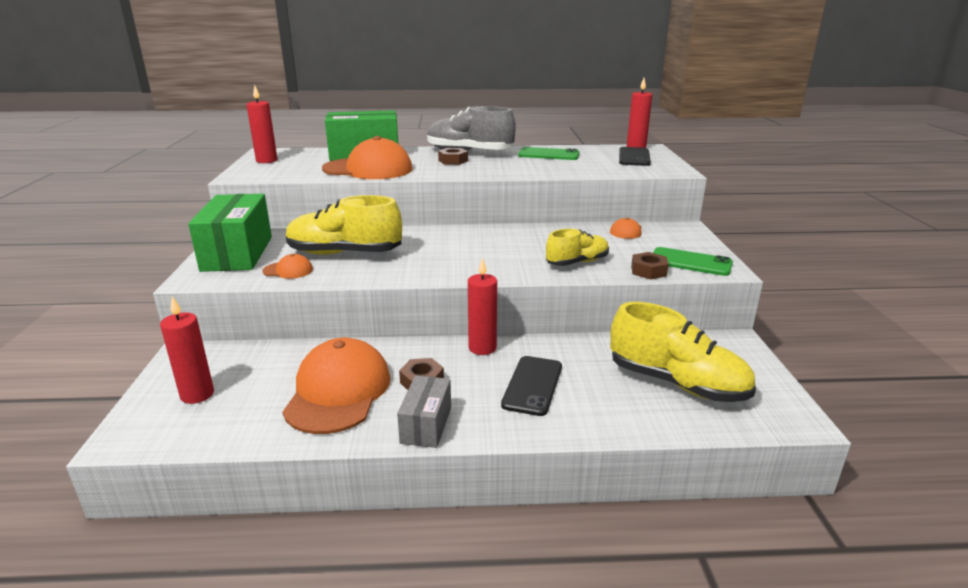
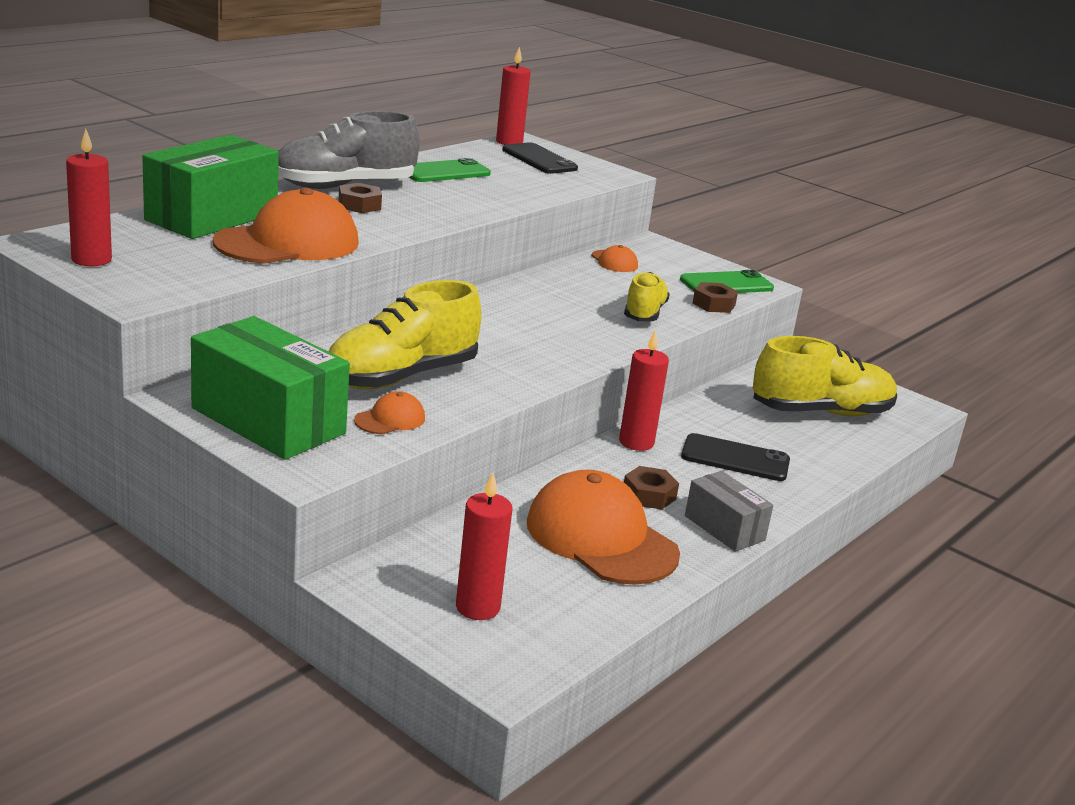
camera: 50 degrees left, 0 degrees up
black phone [501,356,562,416] -> black phone turned 45 degrees counterclockwise [681,433,790,481]

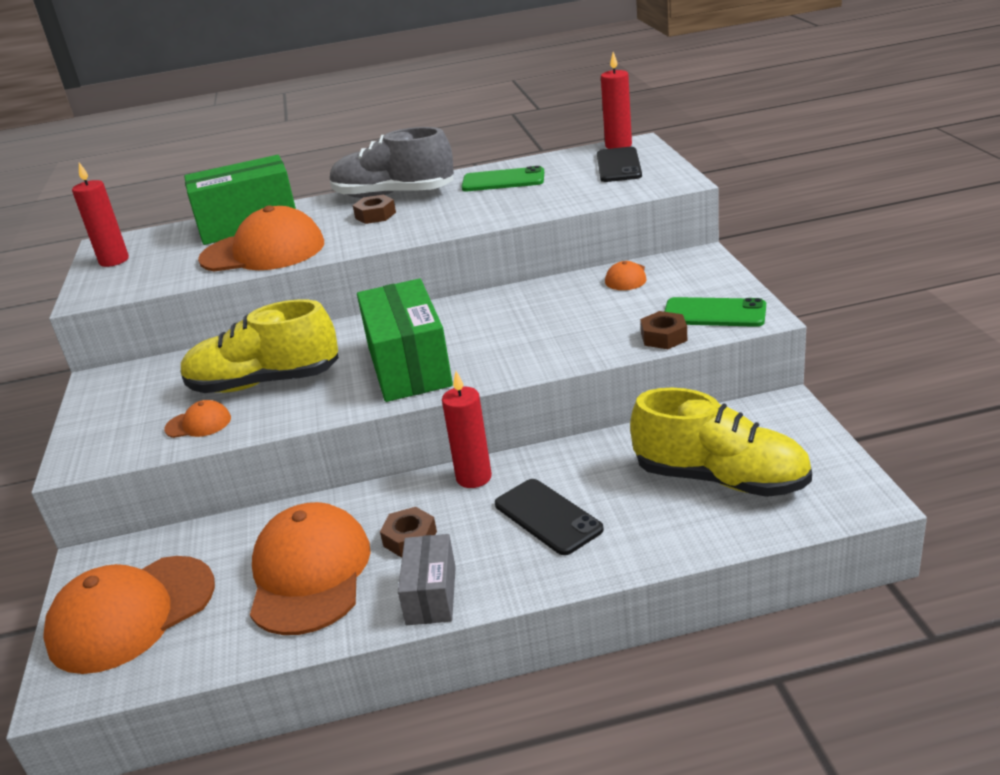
camera: 45 degrees right, 5 degrees up
green box [191,316,350,460] -> green box moved to [357,279,453,402]
red candle [456,473,512,620] -> orange cap [43,556,215,674]
yellow shoe [624,272,670,321] -> none

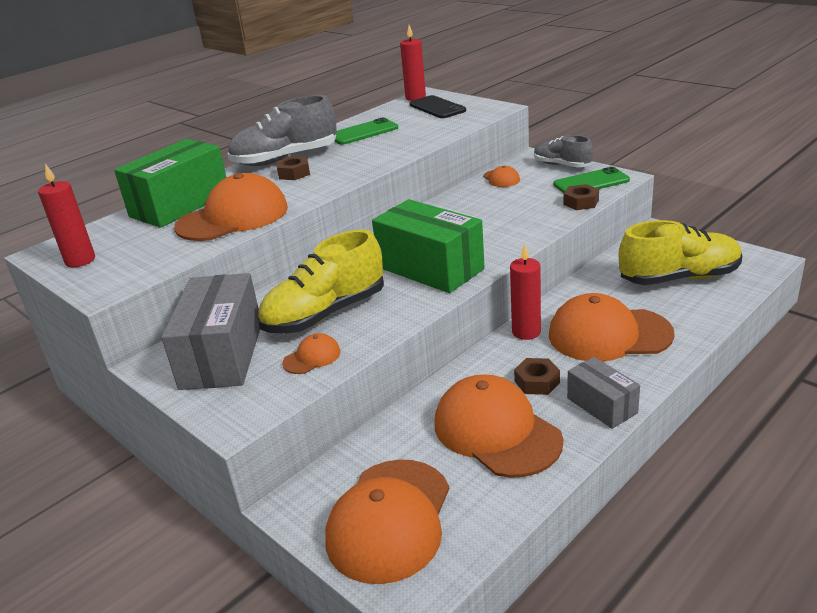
camera: 35 degrees left, 0 degrees up
black phone [495,479,604,555] -> orange cap [549,293,675,361]
none -> grey box [161,273,260,390]
none -> grey shoe [534,135,593,167]

